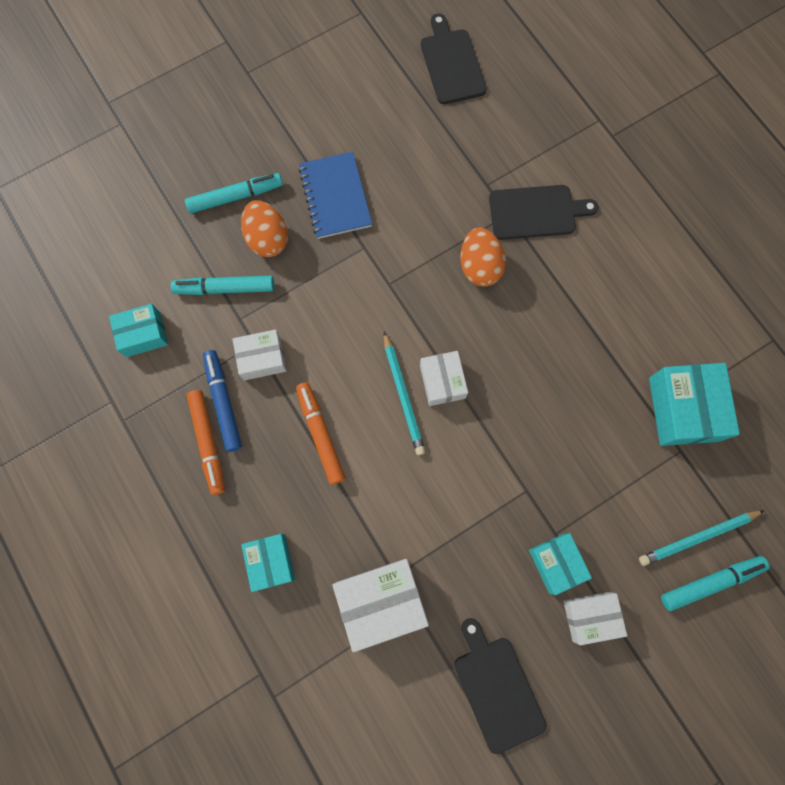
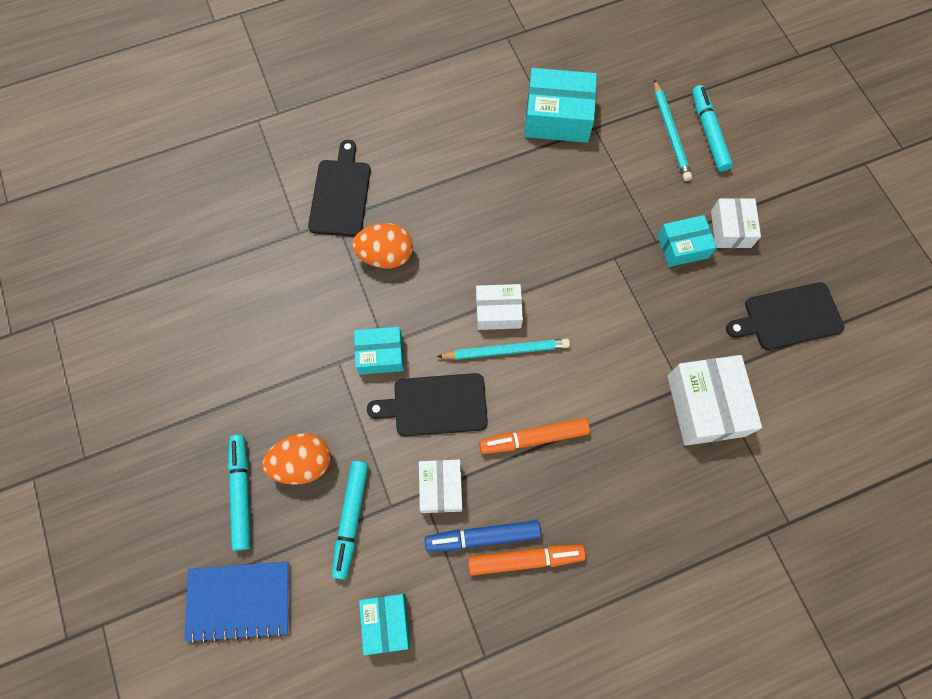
camera: 80 degrees left, 5 degrees down
turquoise box [241,534,295,592] -> turquoise box moved to [354,327,404,375]
blue notebook [299,152,372,239] -> blue notebook moved to [185,561,289,644]
black cutting board [421,13,486,104] -> black cutting board moved to [367,373,488,436]

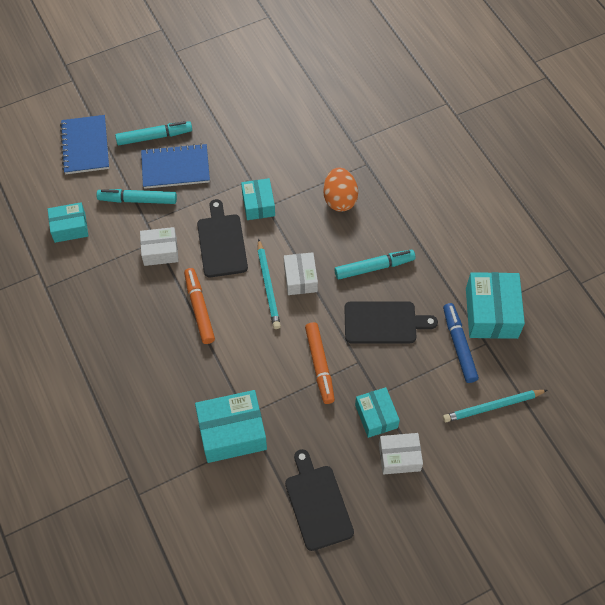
camera: 85 degrees right, 10 degrees down
orange egg [263,433,330,485] -> blue notebook [141,143,210,189]
black cutting board [308,140,371,237] -> black cutting board moved to [344,301,438,343]
blue marker [425,520,541,552] -> blue marker moved to [443,303,479,383]
orange marker [468,545,586,576] -> orange marker moved to [305,322,335,404]
white box [667,355,762,446] -> turquoise box [195,390,267,463]
turquoise marker [692,85,733,172] -> turquoise marker moved to [335,250,416,279]

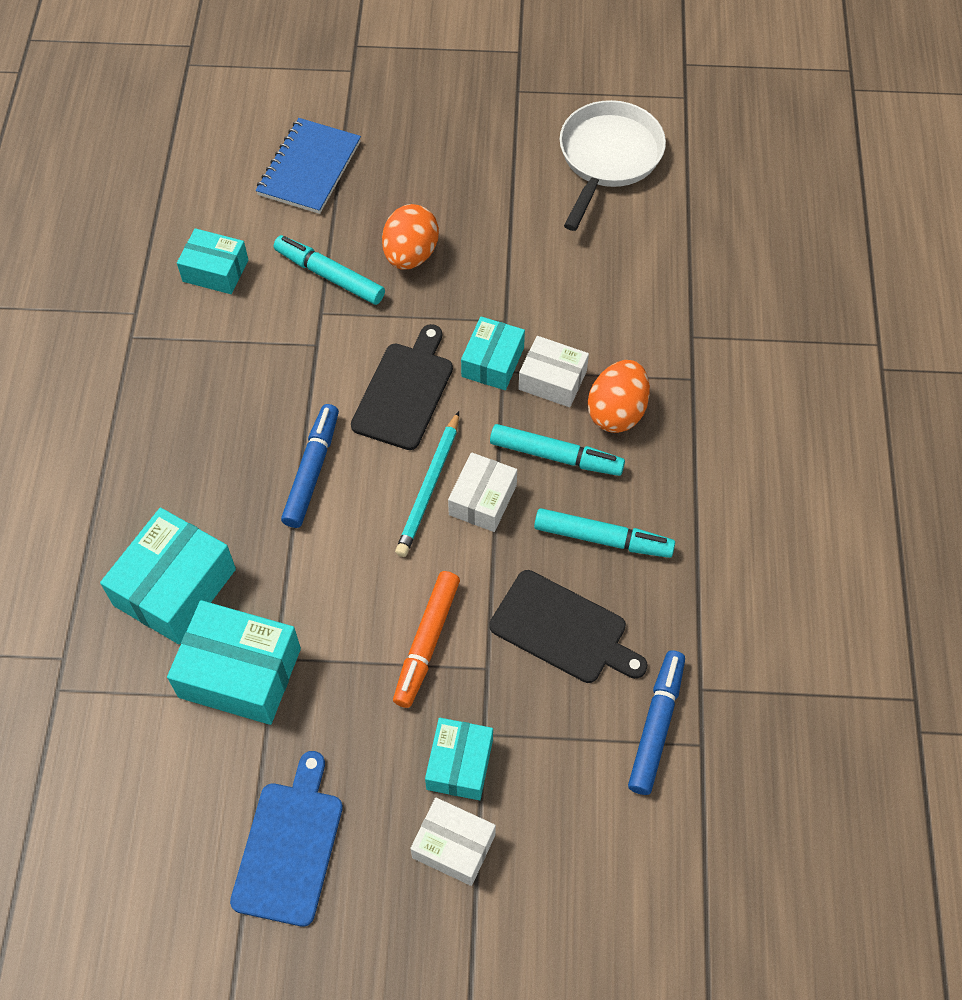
camera: 30 degrees right, 0 degrees up
turquoise marker [115,121,192,145] -> turquoise marker moved to [490,424,625,476]
white box [140,227,179,266] -> white box moved to [518,336,589,407]
blue notebook [141,143,210,189] -> orange egg [382,204,439,270]
orange marker [184,268,215,344] -> blue marker [281,404,339,528]
black cutting board [285,449,354,551] -> blue cutting board [230,751,343,927]
turquoise pencil [443,390,548,422] -> none
turquoise box [466,272,525,339] -> turquoise box moved to [100,508,236,644]
none -> white pan [560,100,666,231]

